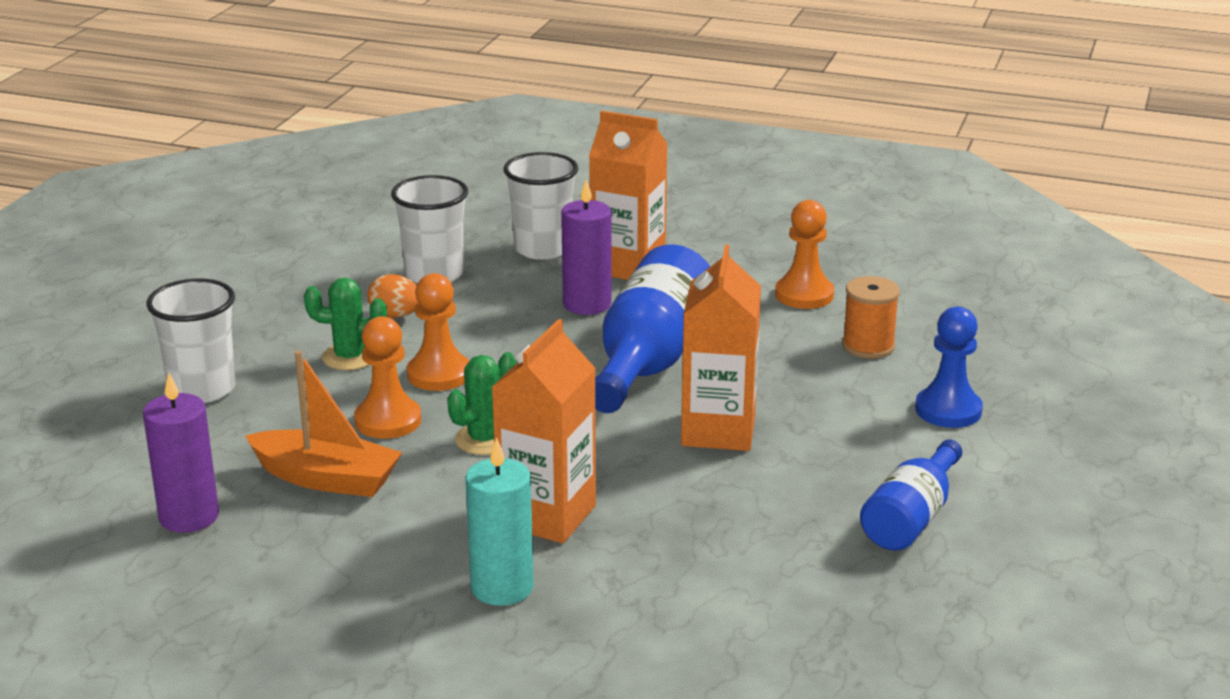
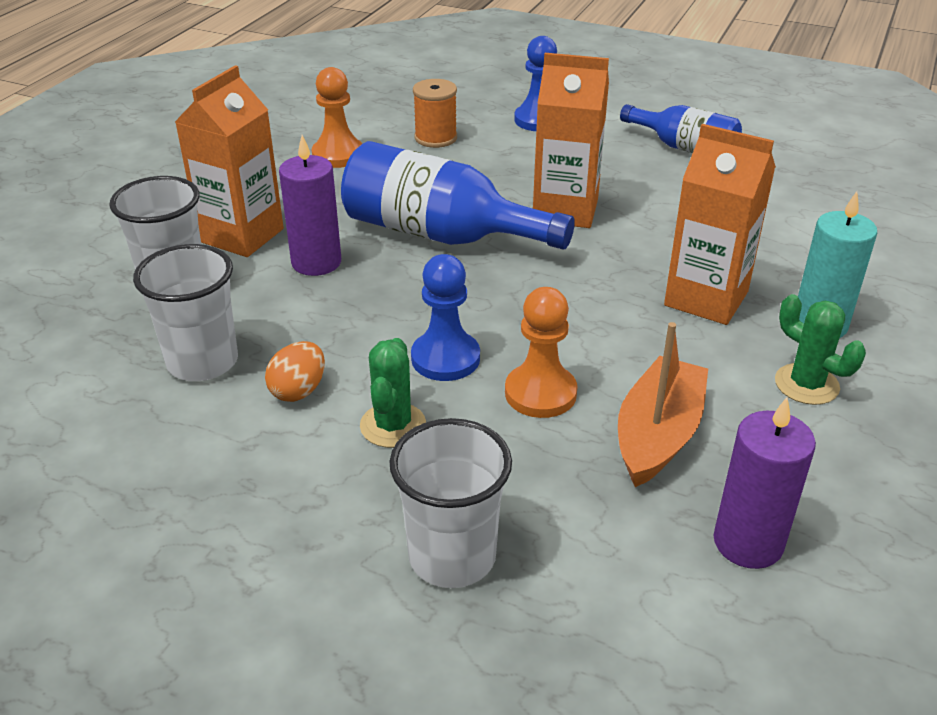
camera: 85 degrees left, 10 degrees up
orange pawn [407,273,469,391] -> blue pawn [411,254,480,381]
green cactus [447,352,517,455] -> green cactus moved to [775,294,866,405]

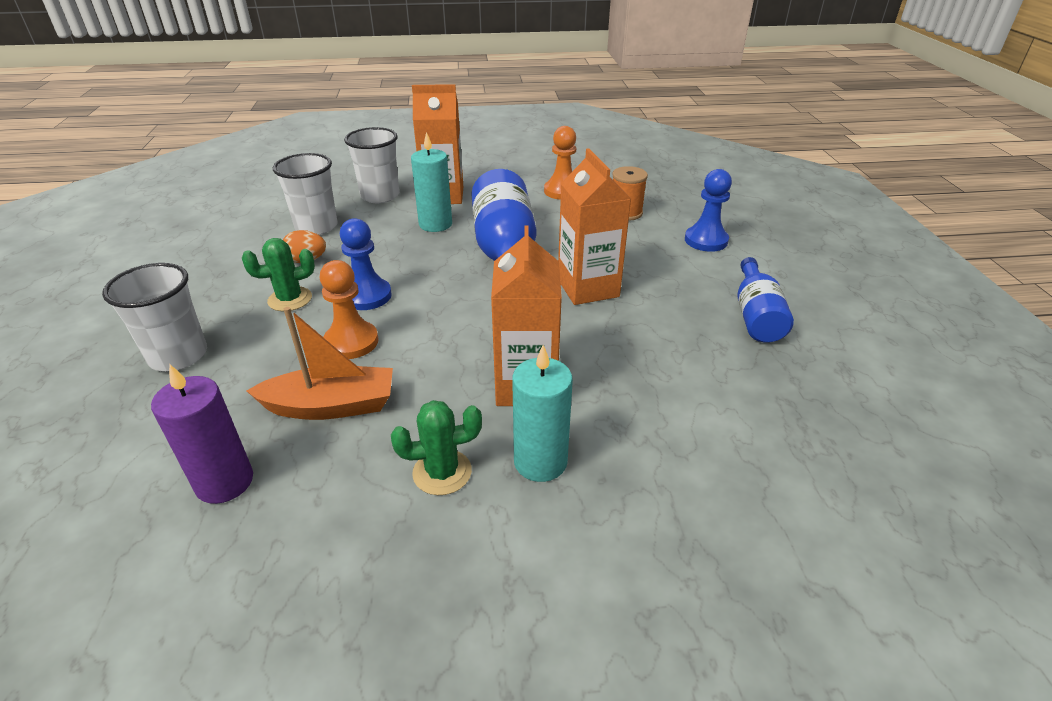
camera: 60 degrees right, 0 degrees up
purple candle [279,135,341,276] -> turquoise candle [411,132,452,232]
green cactus [775,294,866,405] -> green cactus turned 60 degrees clockwise [391,400,482,495]

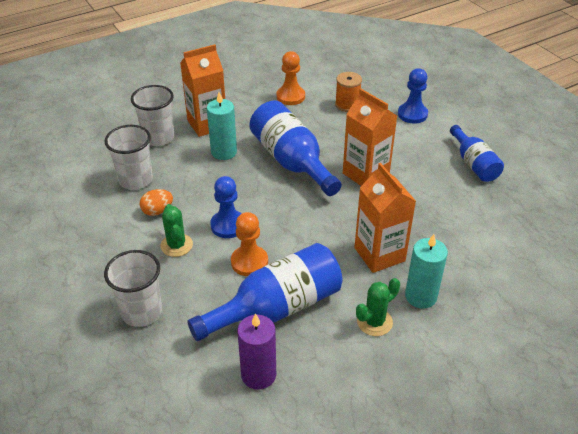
camera: 25 degrees left, 5 degrees up
green cactus [242,238,315,311] -> green cactus turned 60 degrees counterclockwise [160,204,193,257]
orange boat [247,307,393,420] -> blue bottle [188,243,342,341]

